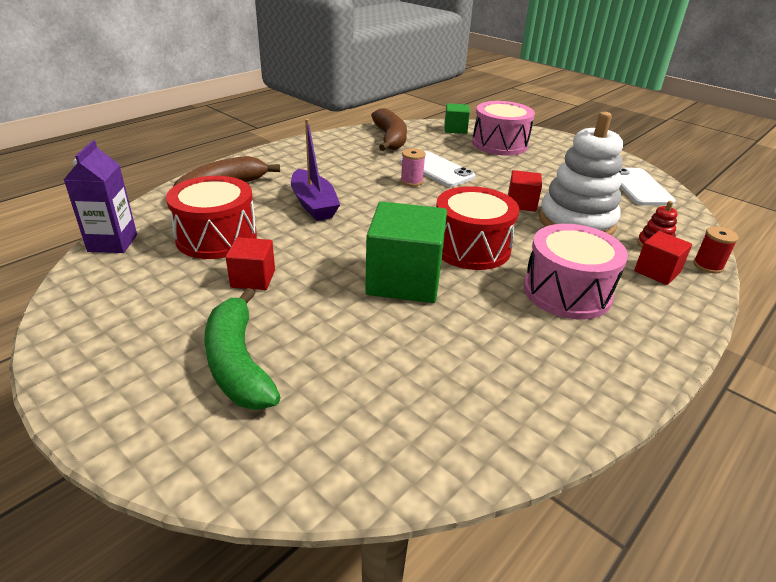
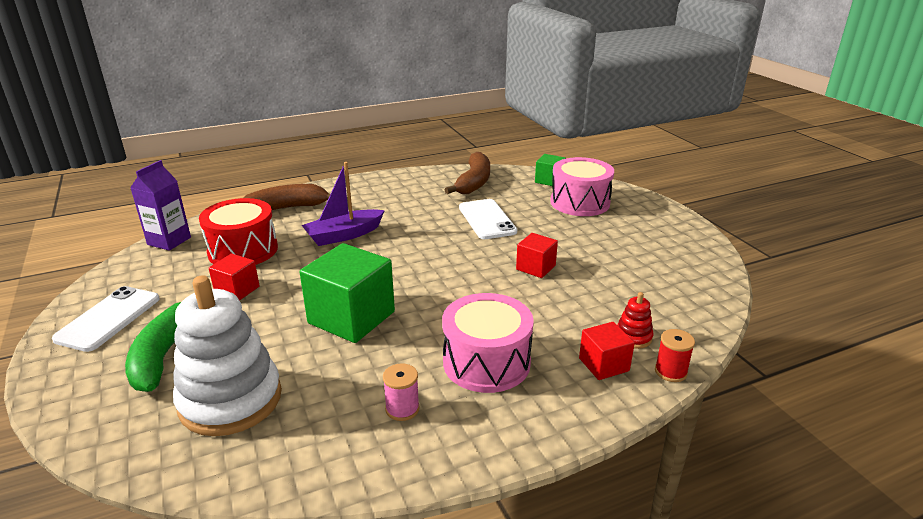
camera: 25 degrees right, 5 degrees down
purple boat [291,119,340,221] -> purple boat turned 60 degrees clockwise [302,162,385,246]
pink spool [401,148,426,186] -> pink spool moved to [383,363,420,421]
red drum [436,186,519,270] -> none
white stacking toy [539,112,623,235] -> white stacking toy moved to [173,275,282,436]
white phone [619,167,676,206] -> white phone moved to [52,286,160,352]

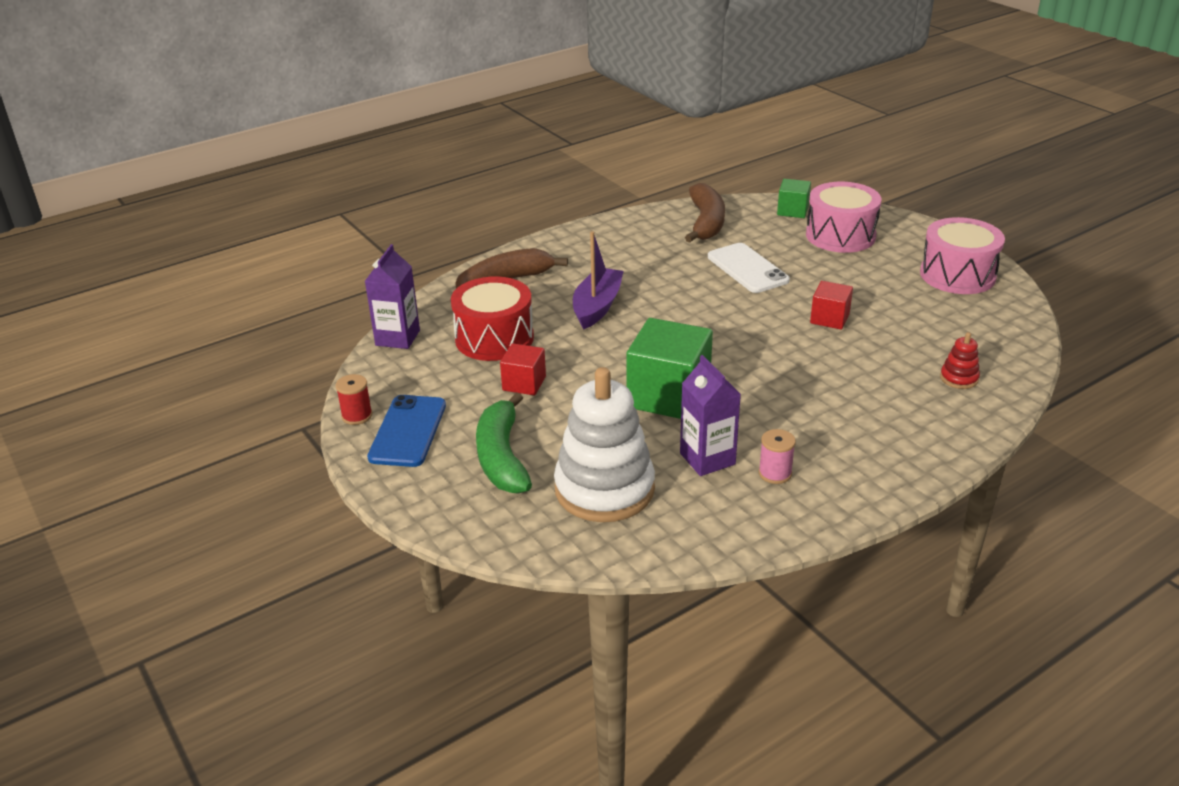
camera: 10 degrees left, 5 degrees up
white phone [52,286,160,352] -> blue phone [367,395,446,467]
purple boat [302,162,385,246] -> purple boat turned 150 degrees clockwise [573,231,624,330]
pink drum [442,293,534,393] -> pink drum moved to [920,217,1005,294]
red cube [579,322,635,380] -> none
red spool [655,329,695,382] -> red spool moved to [336,374,372,425]
none -> purple carton [680,355,741,476]

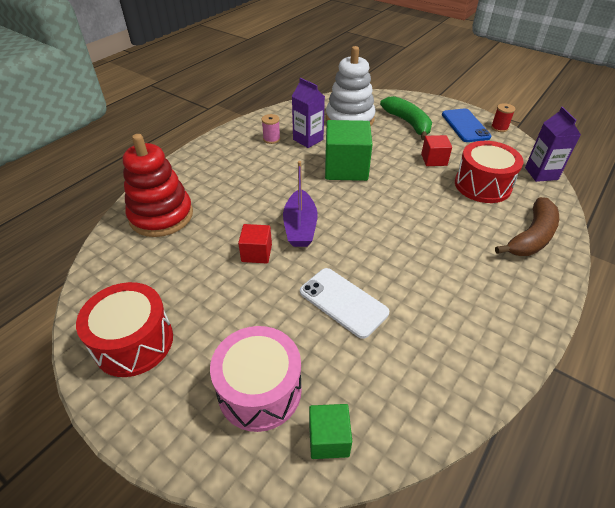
camera: 160 degrees right, 10 degrees up
purple boat [573,231,624,330] -> purple boat moved to [283,161,318,247]
brown banana [685,183,725,243] -> none
pink drum [920,217,1005,294] -> red drum [76,282,173,377]
red stacking toy [940,332,980,389] -> red stacking toy [123,134,193,237], size x2.39

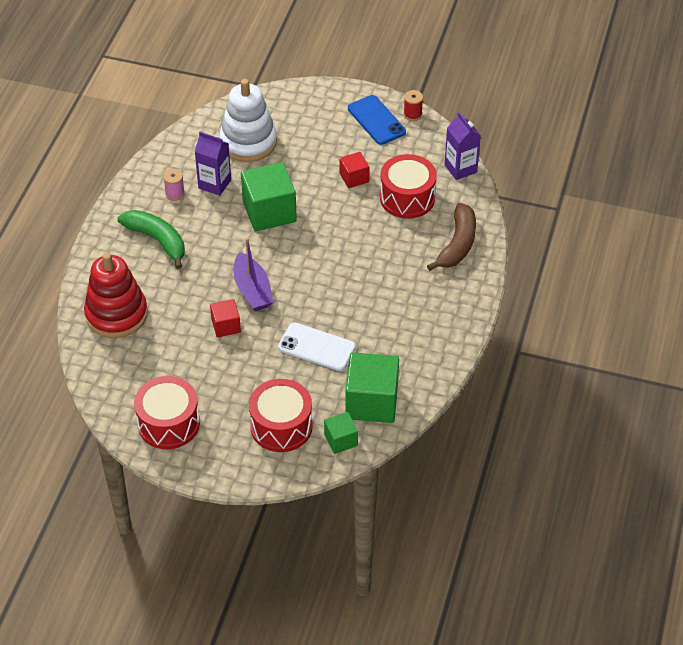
camera: 20 degrees left, 5 degrees up
pink drum [210,326,302,432] -> red drum [249,379,313,452]
green banana [380,96,432,140] -> green banana moved to [118,210,185,269]
none -> green cube [346,352,399,423]

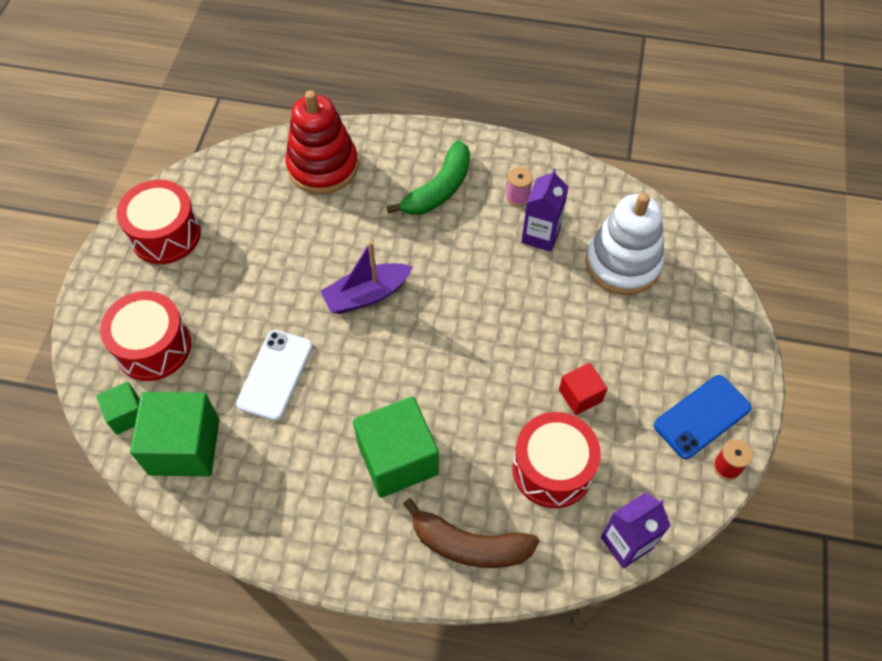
camera: 85 degrees right, 10 degrees up
red cube [210,299,241,337] -> none
green cube [241,162,297,231] -> green cube moved to [353,396,439,498]

